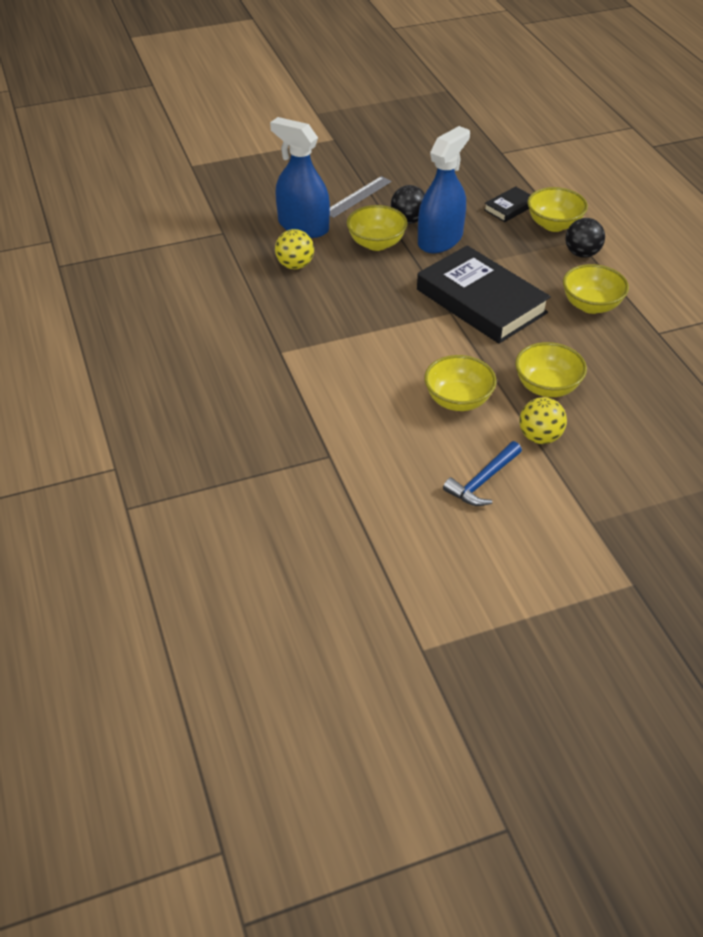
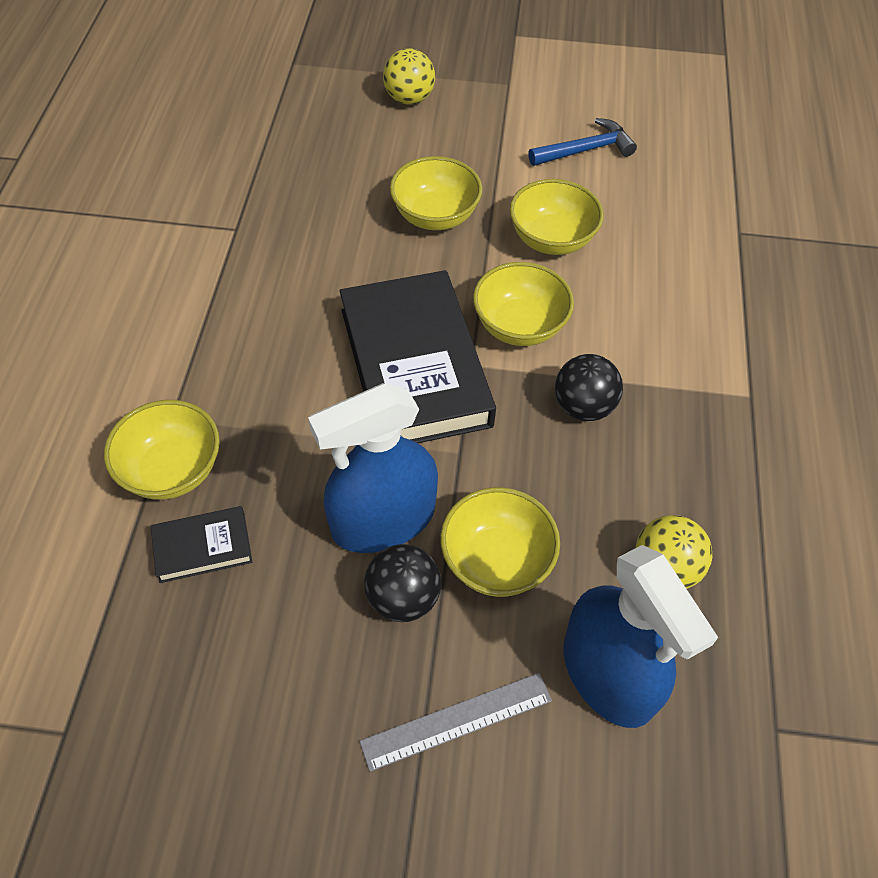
camera: 155 degrees left, 10 degrees up
yellow ball [519,397,567,444] -> yellow ball moved to [383,48,435,105]
yellow bowl [563,264,629,314] -> yellow bowl moved to [473,262,574,346]
black ball [565,218,605,258] -> black ball moved to [555,354,623,421]

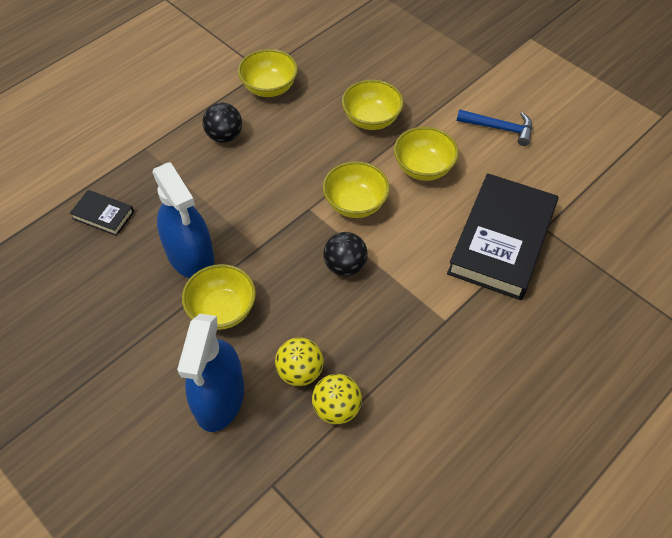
camera: 40 degrees right, 0 degrees up
yellow bowl [104,400,220,500] -> yellow bowl moved to [238,49,298,97]
blue spray bottle [308,383,438,553] -> blue spray bottle turned 135 degrees counterclockwise [152,162,214,278]
black book [340,270,496,443] -> black book moved to [447,173,559,300]
grey ruler [359,673,552,772] -> none
black ball [364,544,441,622] -> black ball moved to [202,103,242,143]
yellow ball [383,48,435,105] -> yellow ball moved to [312,374,362,424]

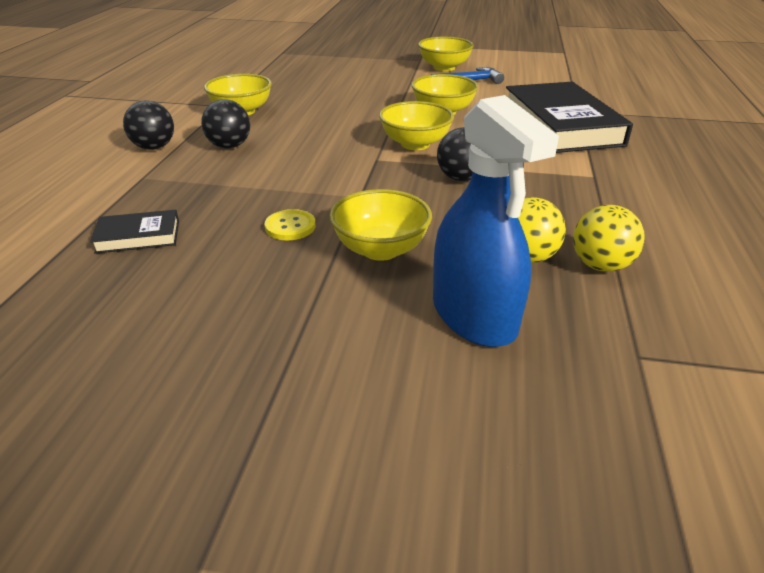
camera: 35 degrees left, 20 degrees down
blue spray bottle [152,162,214,278] -> yellow button [265,209,316,240]
yellow bowl [342,80,404,130] -> yellow bowl moved to [418,37,474,71]
none -> black ball [123,100,174,150]

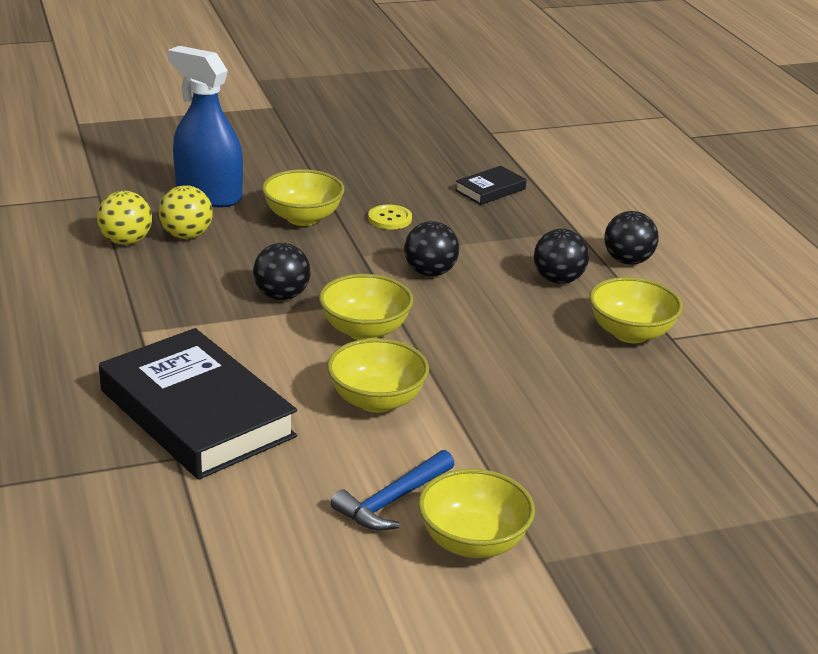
camera: 150 degrees right, 5 degrees down
none -> black ball [404,221,459,277]

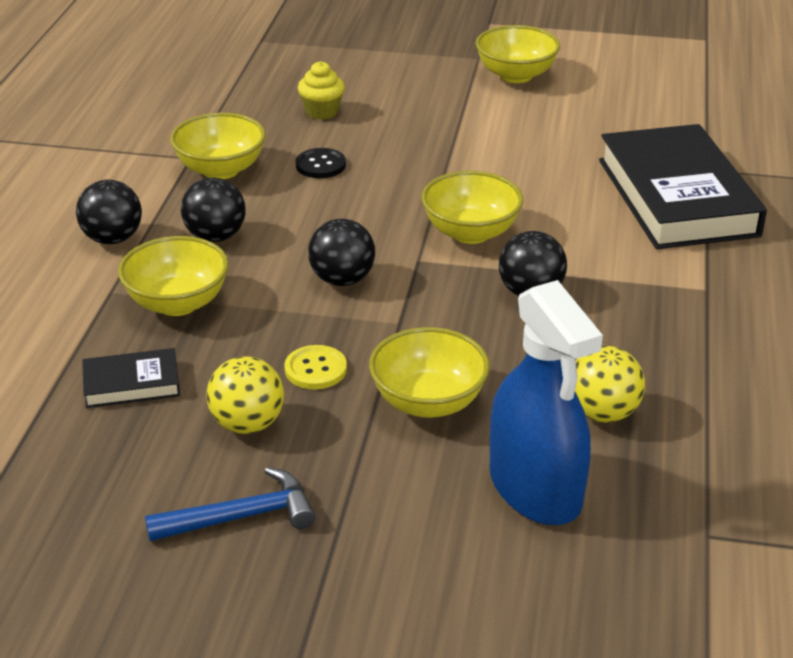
camera: 150 degrees left, 5 degrees up
yellow ball [97,191,152,245] -> yellow ball moved to [206,356,284,434]
yellow bowl [327,338,429,413] -> yellow bowl moved to [118,236,229,316]
blue hammer [331,450,454,530] -> blue hammer moved to [145,467,316,541]
none -> black button [295,148,346,178]
none -> yellow cupcake [298,61,345,120]

